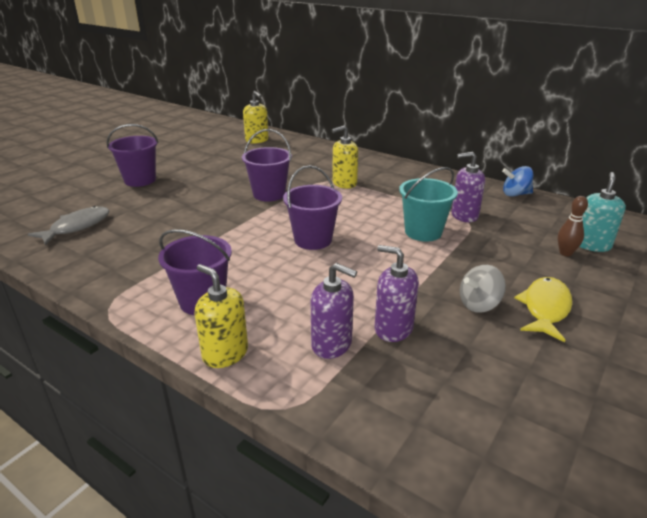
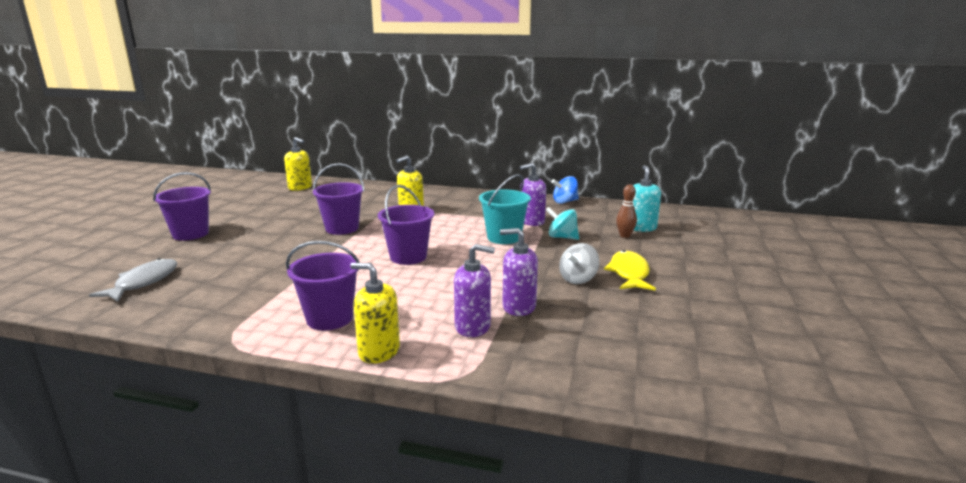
camera: 20 degrees left, 10 degrees down
none -> turquoise spinning top [546,207,579,240]

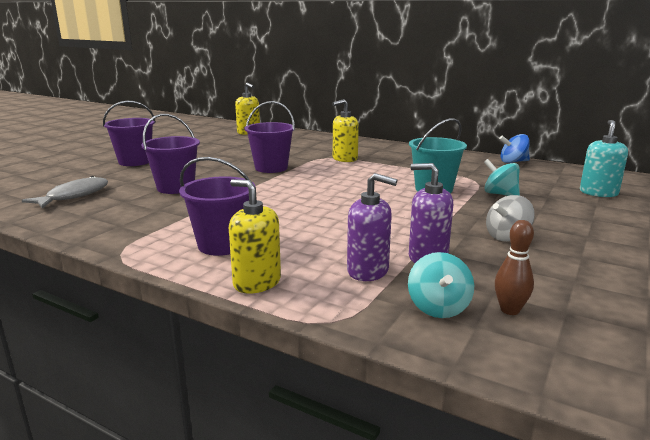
camera: 15 degrees right, 0 degrees up
purple bucket [378,185,434,265] -> purple bucket moved to [141,114,200,194]
purple soap dispenser [520,163,546,226] -> none
yellow fish [604,250,656,291] -> none
brown bowling pin [616,185,637,238] -> brown bowling pin moved to [495,220,534,315]
none -> turquoise spinning top [408,252,474,318]

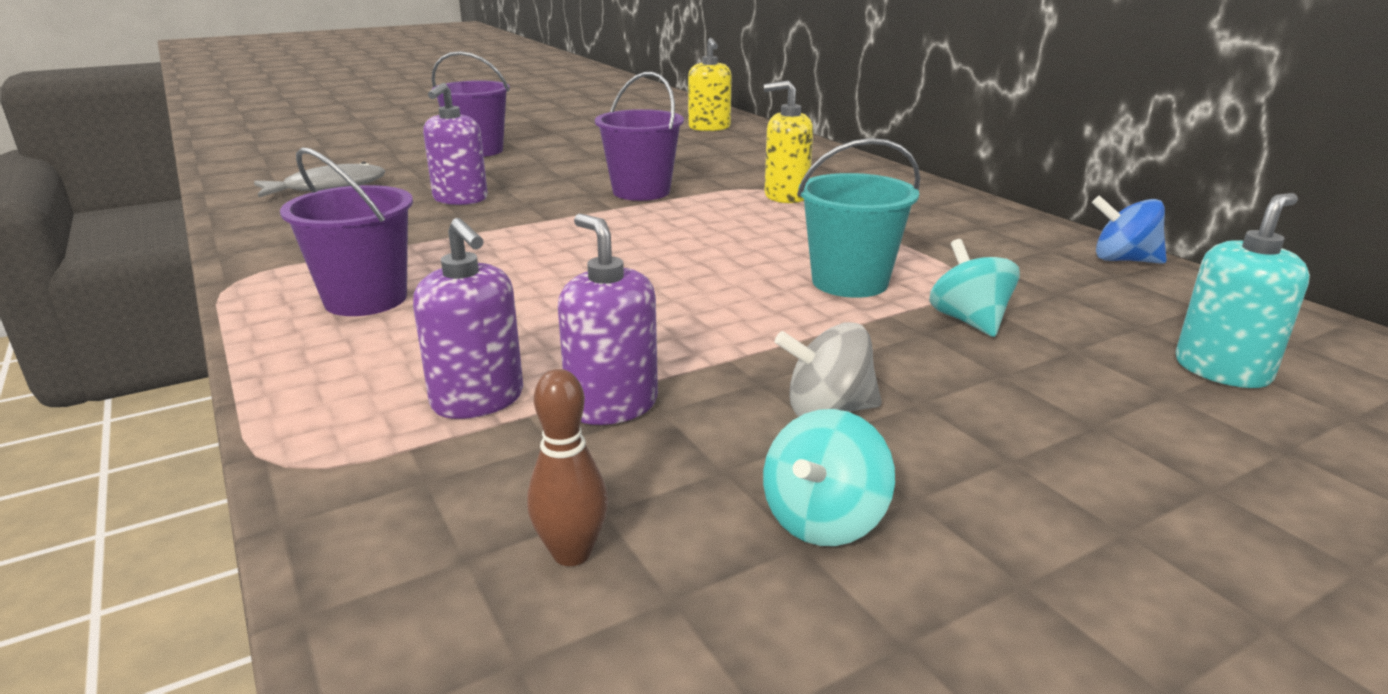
camera: 30 degrees right, 5 degrees up
purple bucket [141,114,200,194] -> purple soap dispenser [423,83,488,205]
yellow soap dispenser [229,179,281,294] -> none
turquoise spinning top [408,252,474,318] -> turquoise spinning top moved to [763,409,895,546]

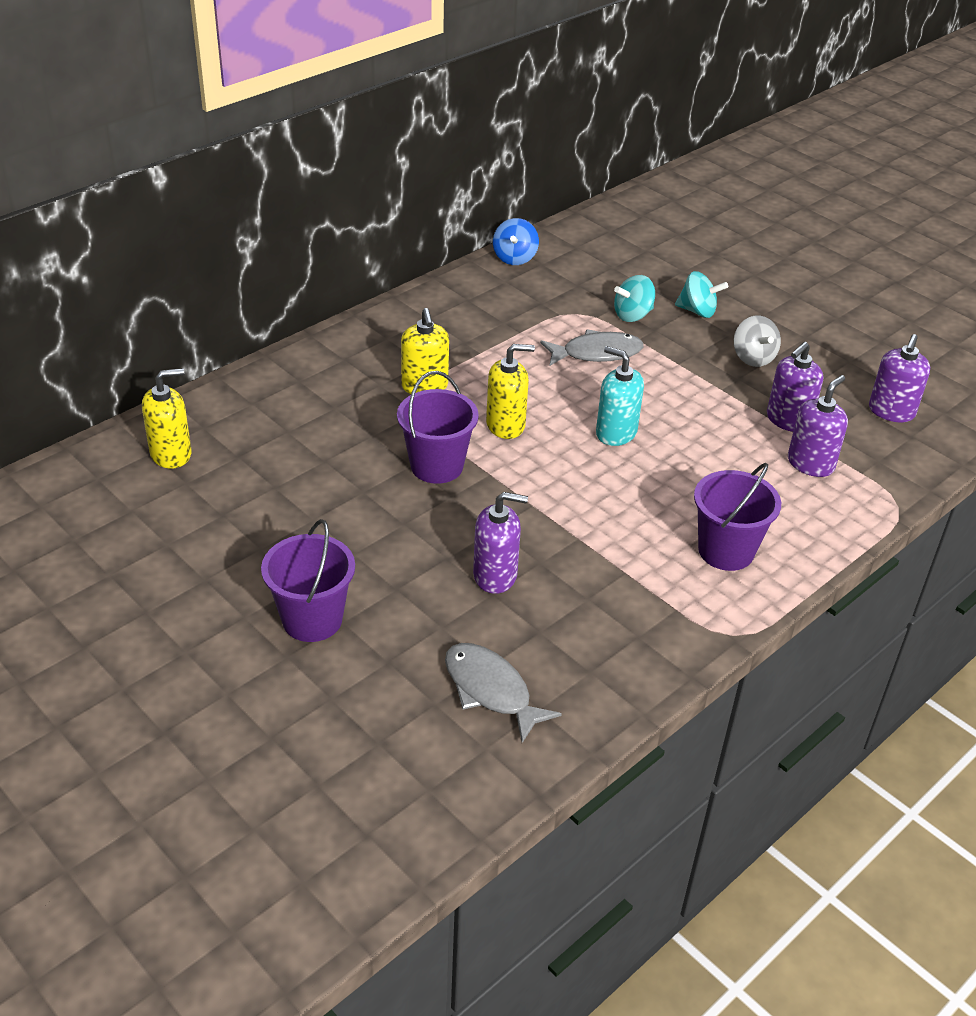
camera: 105 degrees left, 15 degrees up
brown bowling pin [527,369,608,566] -> purple soap dispenser [869,334,930,422]
turquoise spinning top [763,409,895,546] -> turquoise spinning top moved to [675,271,728,318]
turquoise bucket [797,138,920,298] -> grey fish [540,329,643,366]
turquoise soap dispenser [1176,193,1310,388] -> turquoise soap dispenser moved to [596,346,644,446]
none -> yellow soap dispenser [486,344,535,439]

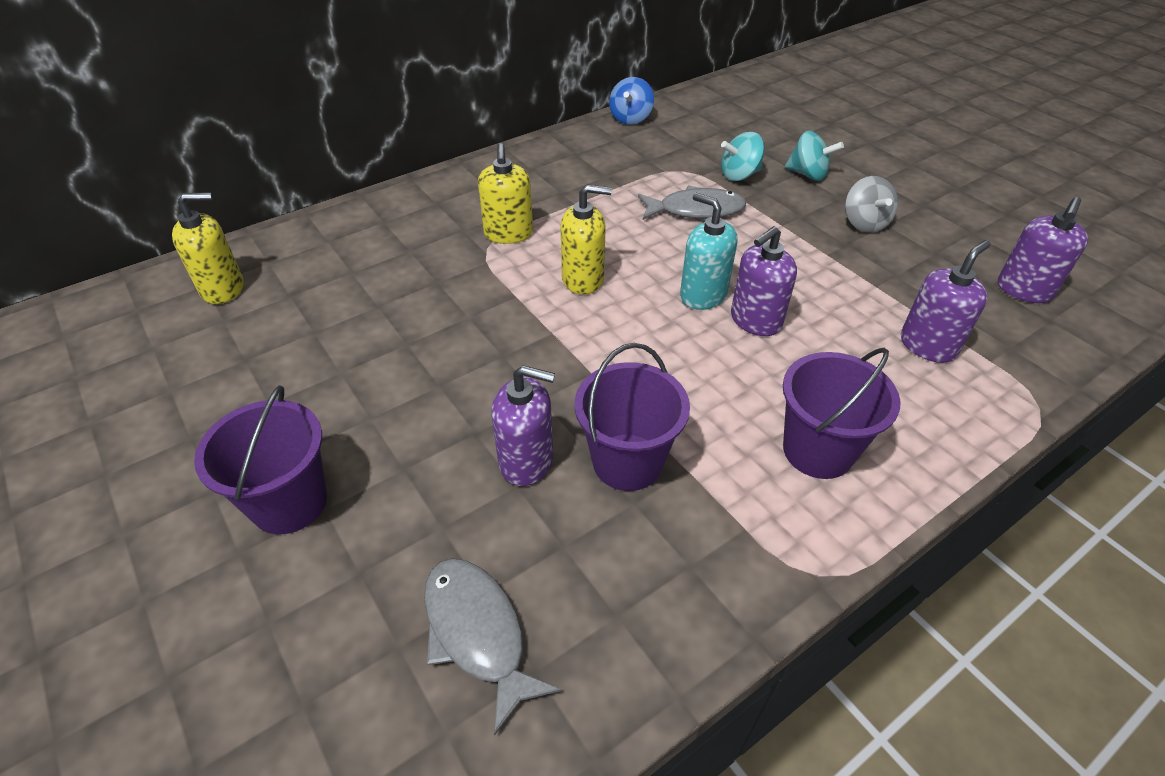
camera: 10 degrees right, 5 degrees up
purple bucket [397,371,479,484] -> purple bucket moved to [575,343,690,491]
purple soap dispenser [767,342,823,432] -> purple soap dispenser moved to [731,226,797,336]

